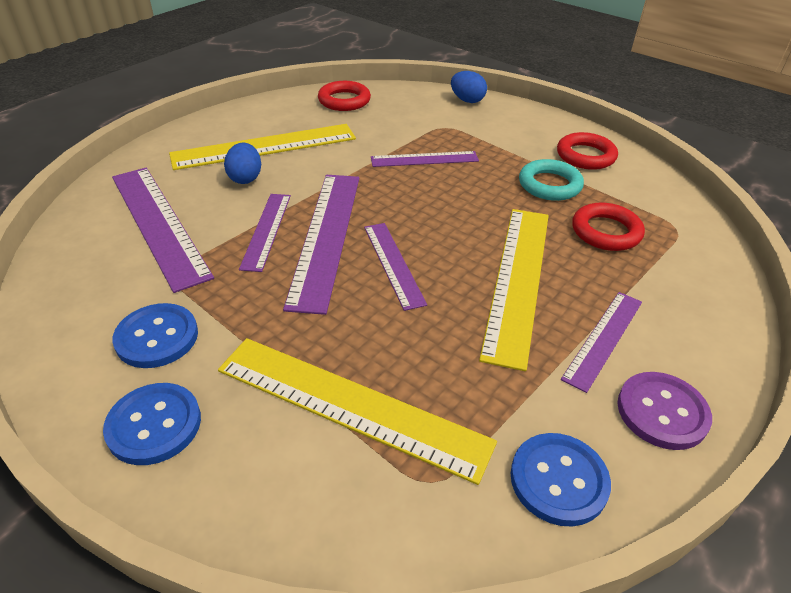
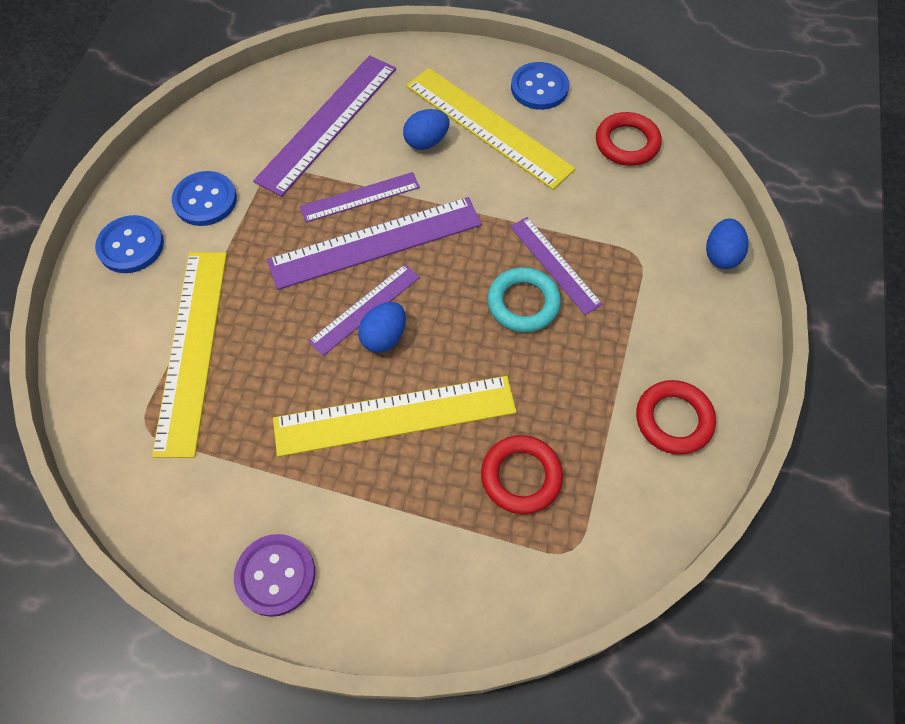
camera: 65 degrees right, 20 degrees up
blue button [510,433,611,527] -> blue button moved to [511,62,569,110]
turquoise ring [519,159,584,201] -> turquoise ring moved to [487,267,561,332]
purple ruler [561,292,642,393] -> none
none -> blue egg [358,302,406,353]

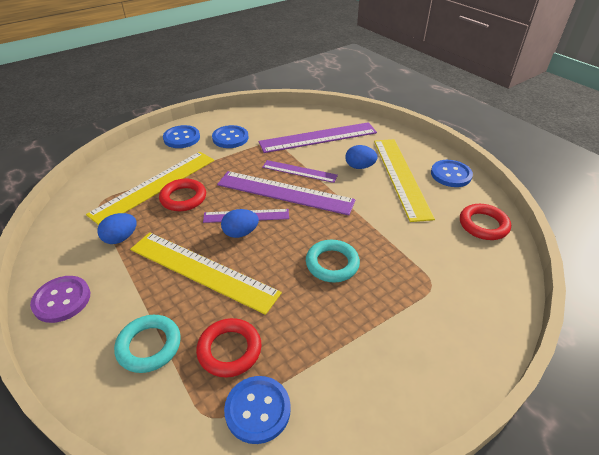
camera: 40 degrees right, 20 degrees down
purple ruler [510,217,603,315] -> none
red ring [636,380,716,455] -> red ring moved to [159,179,206,211]
blue egg [706,219,749,269] -> blue egg moved to [97,213,137,244]
none -> turquoise ring [114,315,181,373]
none -> blue button [224,376,291,444]

